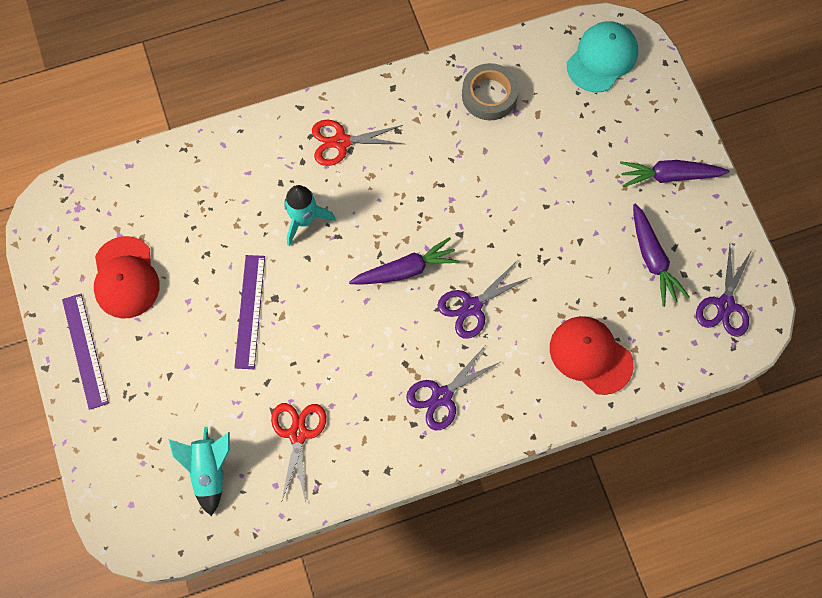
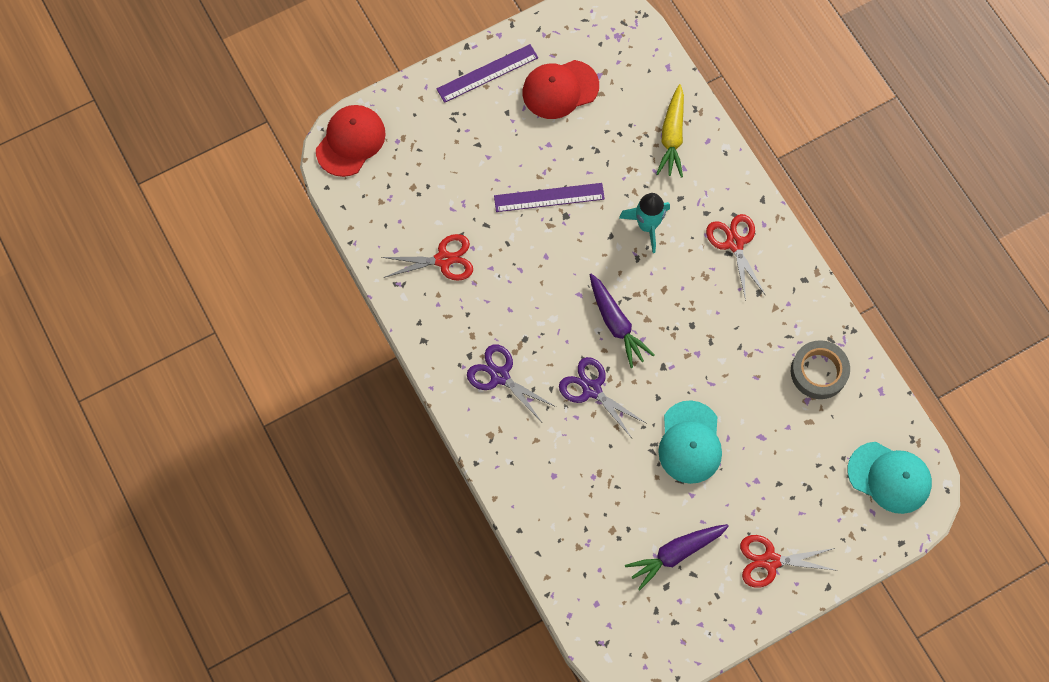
camera: 80 degrees right, 0 degrees up
turquoise rocket [168,427,230,516] -> none
red cap [550,316,634,395] -> red cap moved to [316,105,386,177]
purple carrot [620,160,730,187] -> red scissors [740,535,838,588]
purple scissors [696,246,752,337] -> none
none -> yellow carrot [656,84,684,178]
none -> turquoise cap [658,400,722,484]

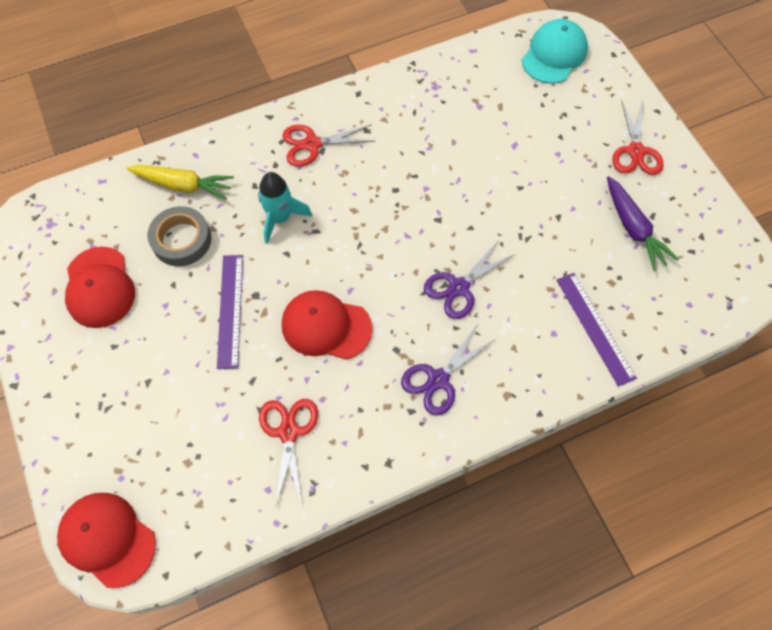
camera: 85 degrees left, 5 degrees down
purple ruler [436,44,538,103] -> purple ruler moved to [557,273,637,387]
purple carrot [590,273,654,368] -> none
turquoise cap [658,400,722,484] -> none
grey tape [791,340,850,399] -> grey tape moved to [147,206,211,266]
none -> red cap [282,290,373,360]

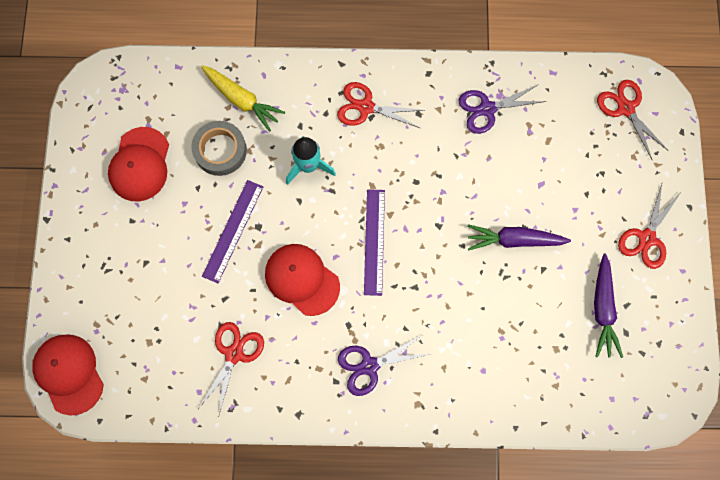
camera: 25 degrees right, 10 degrees up
purple scissors [424,241,515,319] -> purple scissors moved to [458,84,546,134]
turquoise cap [522,19,588,84] -> red scissors [597,80,669,159]
purple ruler [557,273,637,387] -> purple ruler moved to [364,189,385,296]
none -> purple carrot [468,224,571,251]

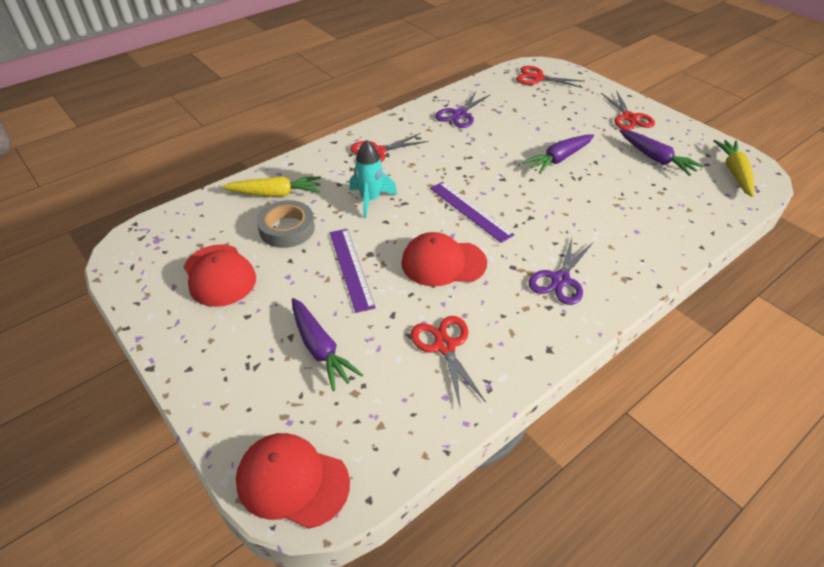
camera: 40 degrees left, 30 degrees down
none -> purple carrot [292,298,363,391]
none -> yellow carrot [713,140,755,197]

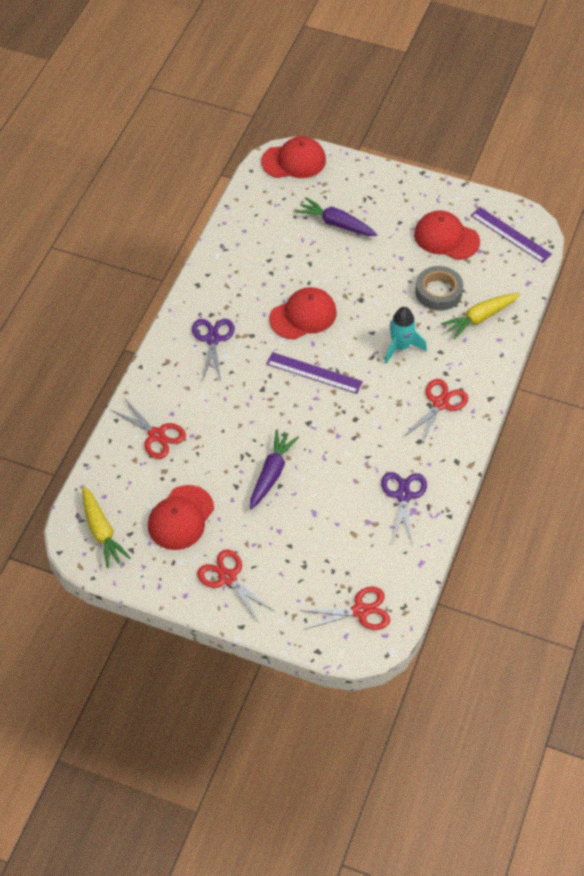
camera: 150 degrees right, 10 degrees up
purple ruler [330,229,376,313] -> purple ruler moved to [471,207,552,263]
red scissors [411,316,486,406] -> red scissors moved to [111,398,186,459]
purple carrot [620,129,704,176] -> red cap [148,485,214,550]

